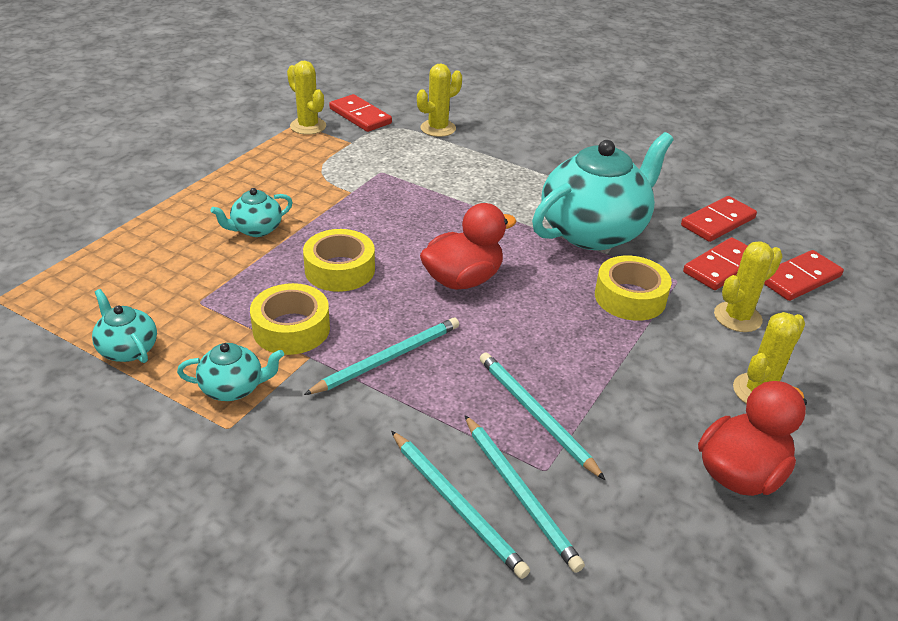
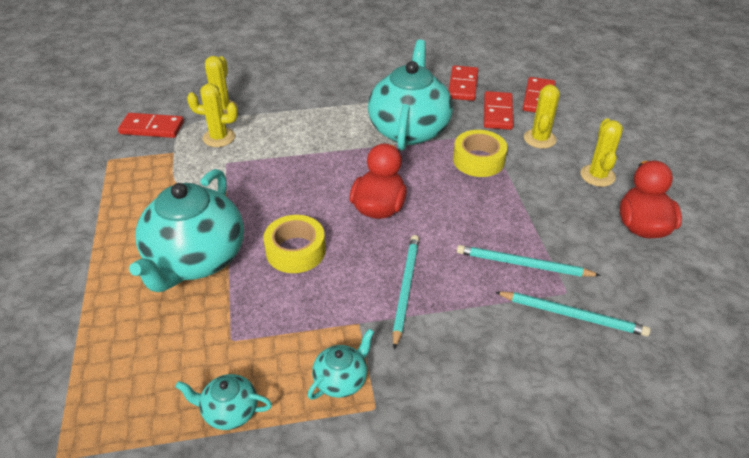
camera: 40 degrees left, 5 degrees up
turquoise teapot [210,188,293,237] -> turquoise teapot [129,169,244,292], size x2.22
yellow tape [250,283,330,355] -> none
yellow cactus [287,61,326,135] -> yellow cactus moved to [187,83,238,147]
turquoise pencil [391,431,530,579] -> none

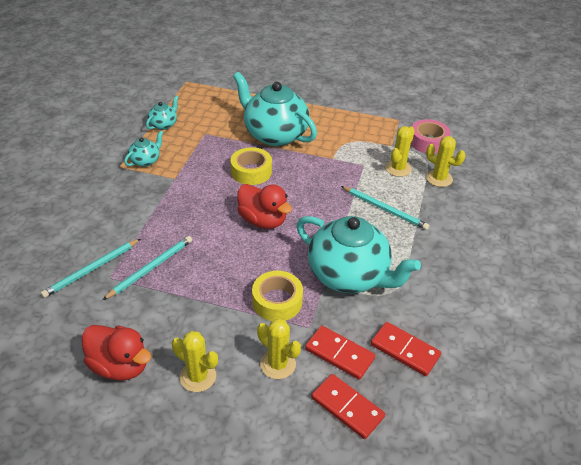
camera: 115 degrees right, 0 degrees up
red domino [118,113,184,138] -> pink tape [411,119,450,154]
turquoise teapot [307,329,374,400] -> turquoise teapot turned 120 degrees counterclockwise [124,131,163,167]
turquoise pencil [392,235,419,350] -> turquoise pencil moved to [341,186,429,230]

